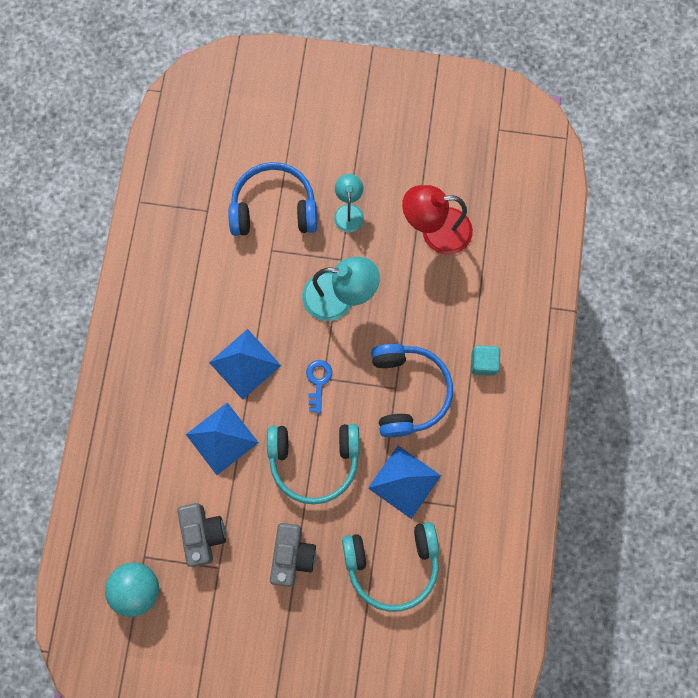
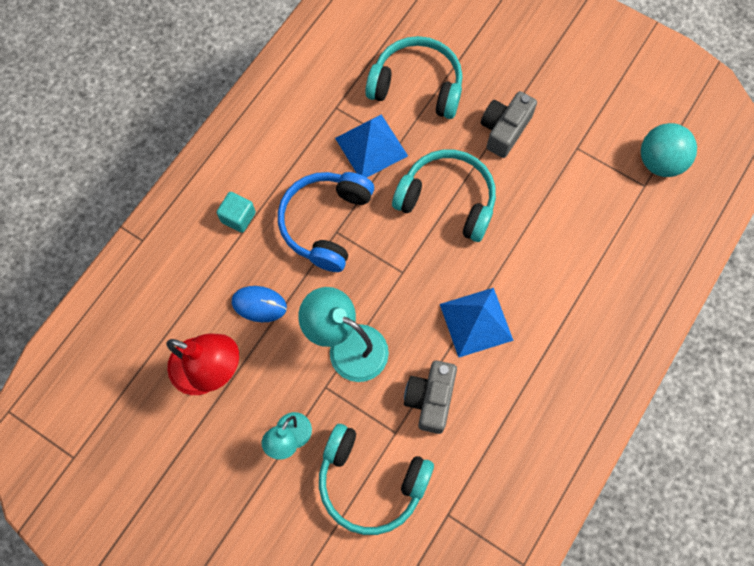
camera: 155 degrees left, 5 degrees down
grey camera [177,503,226,567] -> grey camera moved to [404,360,457,434]
blue pyramid [186,402,259,475] -> none
blue headphones [228,162,317,236] -> turquoise headphones [319,424,434,535]
blue key [306,360,332,413] -> none
none -> blue mouse [232,286,287,322]

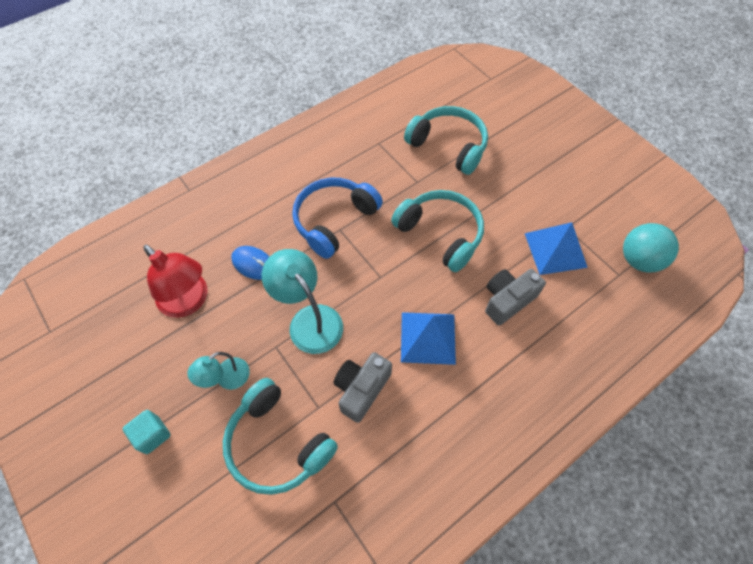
camera: 20 degrees right, 10 degrees down
turquoise cube [217,192,256,233] -> turquoise cube moved to [123,410,171,454]
blue pyramid [335,114,408,178] -> blue pyramid moved to [525,222,588,275]
grey camera [481,91,537,158] -> grey camera moved to [485,269,546,325]

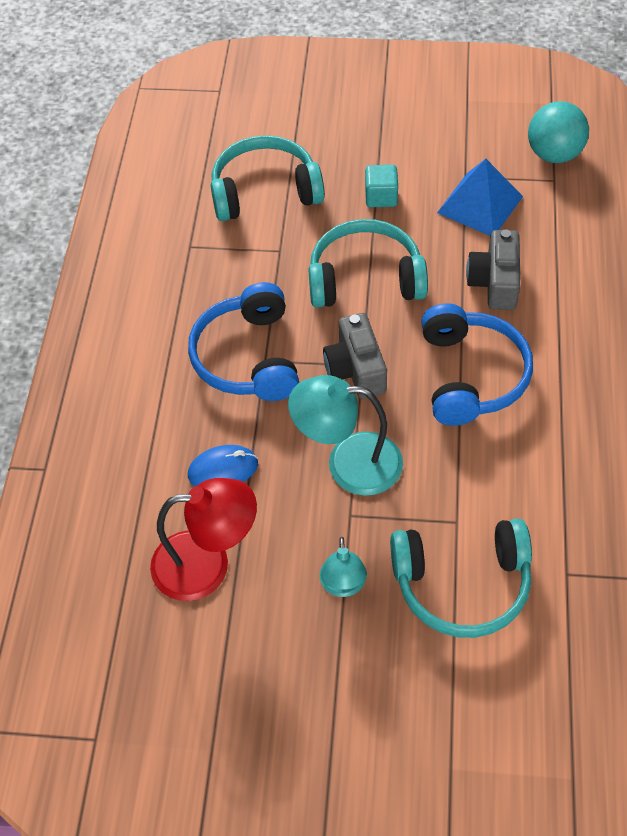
camera: 45 degrees left, 5 degrees down
turquoise cube [123,410,171,454] -> turquoise cube moved to [365,165,398,207]
grey camera [334,352,392,423] -> grey camera moved to [323,313,387,399]
blue pyramid [401,312,456,365] -> blue headphones [421,303,533,426]

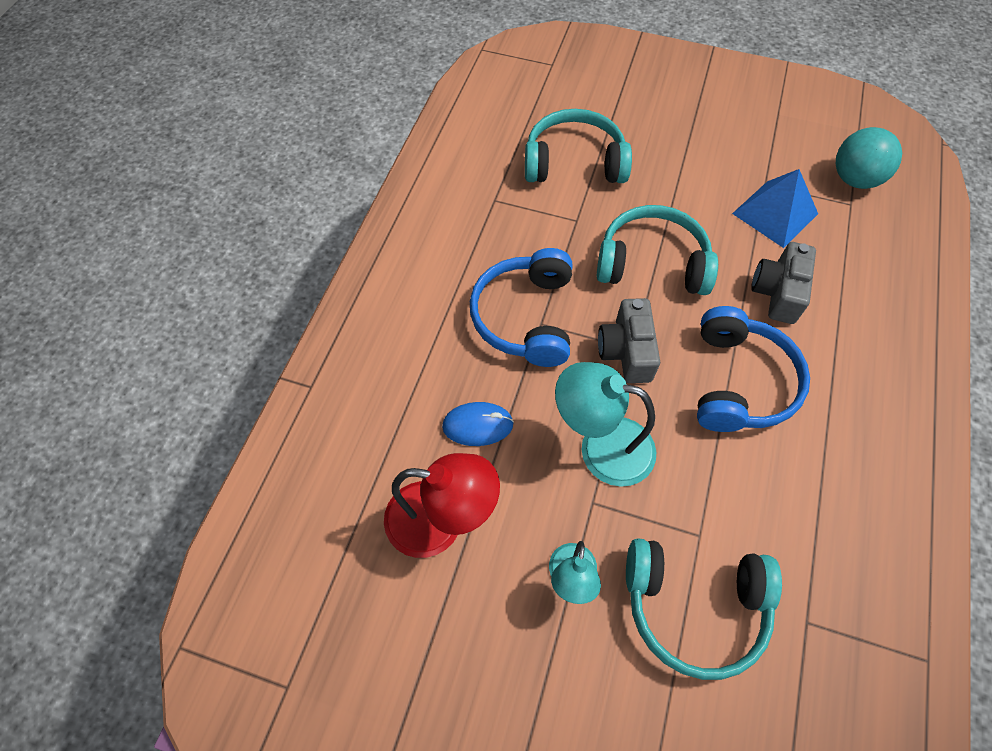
camera: 10 degrees right, 5 degrees up
turquoise cube [365,165,398,207] -> none

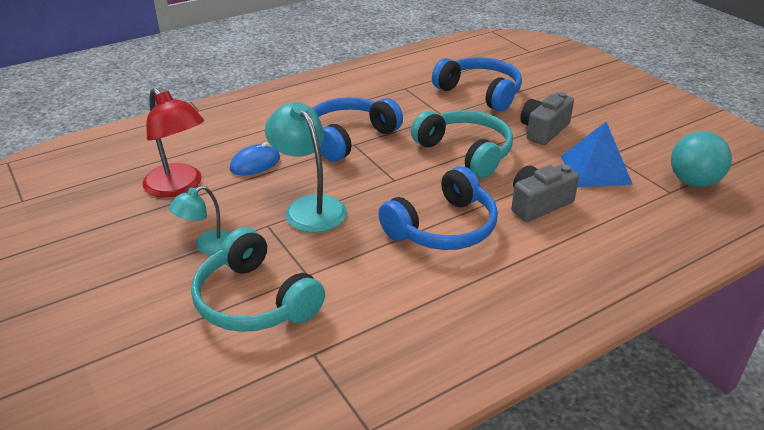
camera: 40 degrees right, 25 degrees down
blue mouse [442,402,514,446] -> blue mouse turned 75 degrees counterclockwise [230,142,280,175]
turquoise headphones [525,109,632,183] -> blue headphones [432,57,522,112]
grey camera [598,298,660,383] -> grey camera moved to [520,92,574,145]

